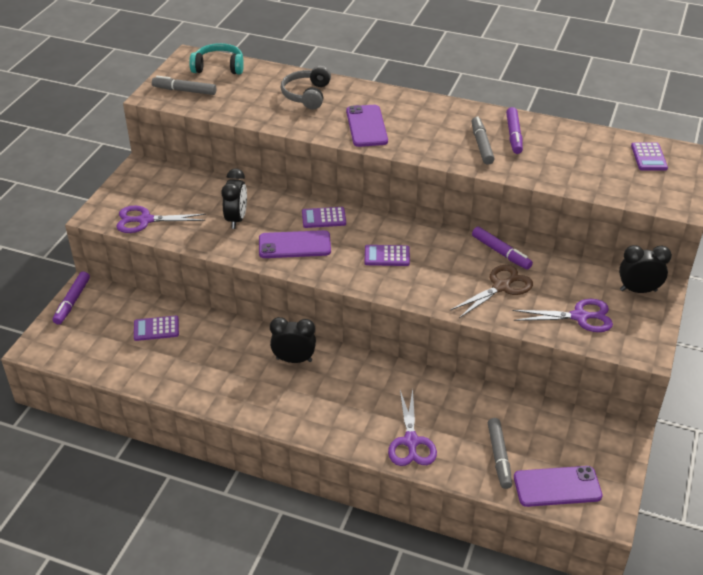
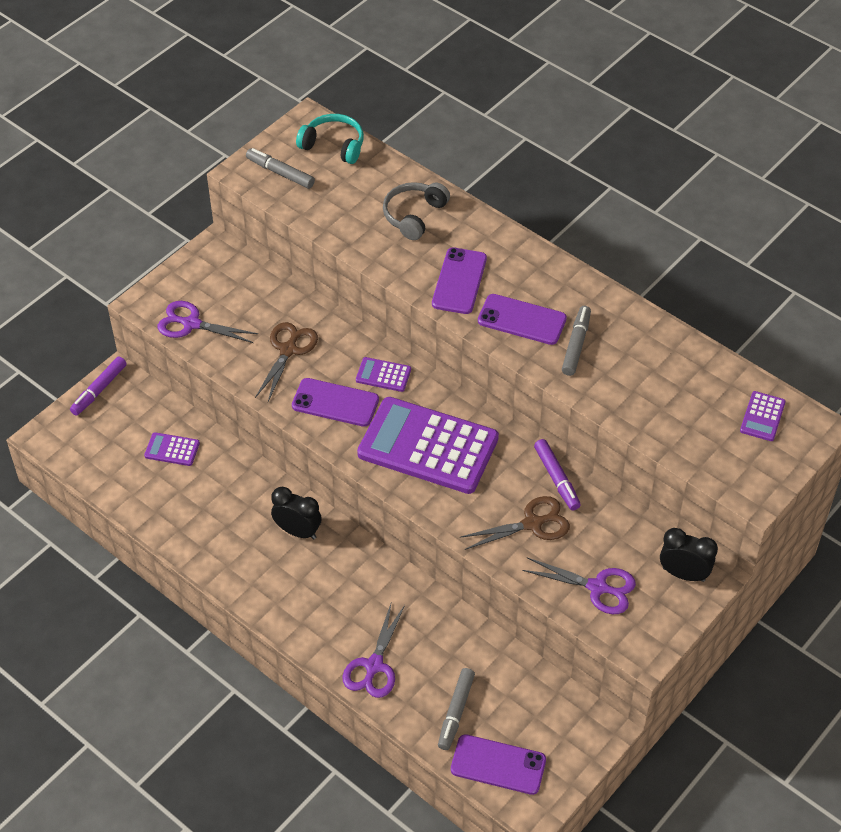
camera: 20 degrees right, 10 degrees up
black clock [221,169,247,229] -> brown scissors [255,322,318,401]
purple calculator [365,245,410,266] -> purple calculator [357,397,499,494], size x2.41
purple marker [506,107,523,154] -> none
none -> purple phone [478,294,567,345]

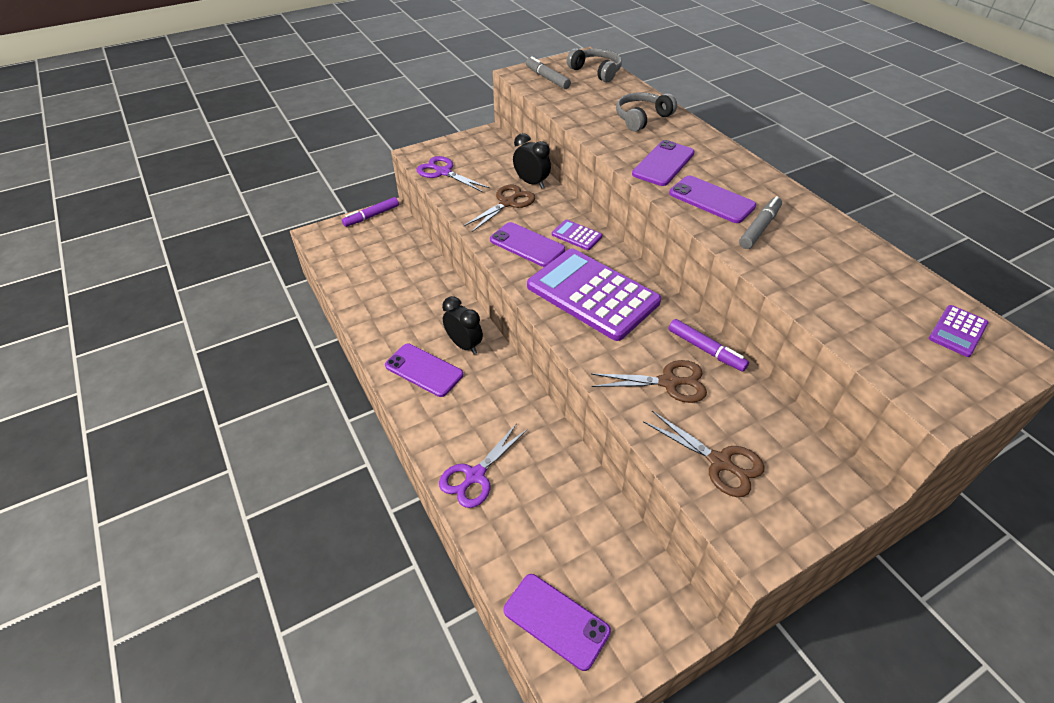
camera: 20 degrees right, 5 degrees down
purple calculator [144,432,200,466] -> none
turquoise headphones [296,114,364,164] -> grey headphones [567,48,622,82]
grey marker [438,668,475,750] -> none
purple scissors [522,558,636,614] -> brown scissors [643,411,765,497]
purple marker [534,439,581,510] -> purple marker turned 45 degrees counterclockwise [669,319,749,372]
black clock [660,528,718,582] -> black clock moved to [513,133,551,189]
none -> purple phone [385,344,463,397]

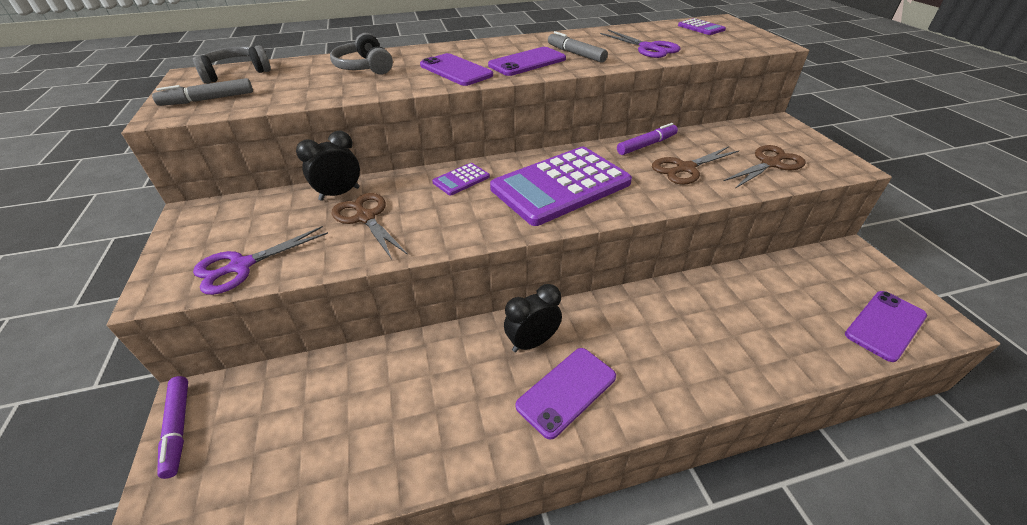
camera: 75 degrees left, 5 degrees down
purple scissors [439,423,528,508] -> purple scissors moved to [600,30,680,58]
purple phone [490,222,565,267] -> none
brown scissors [591,360,707,403] -> brown scissors turned 135 degrees counterclockwise [652,146,739,185]

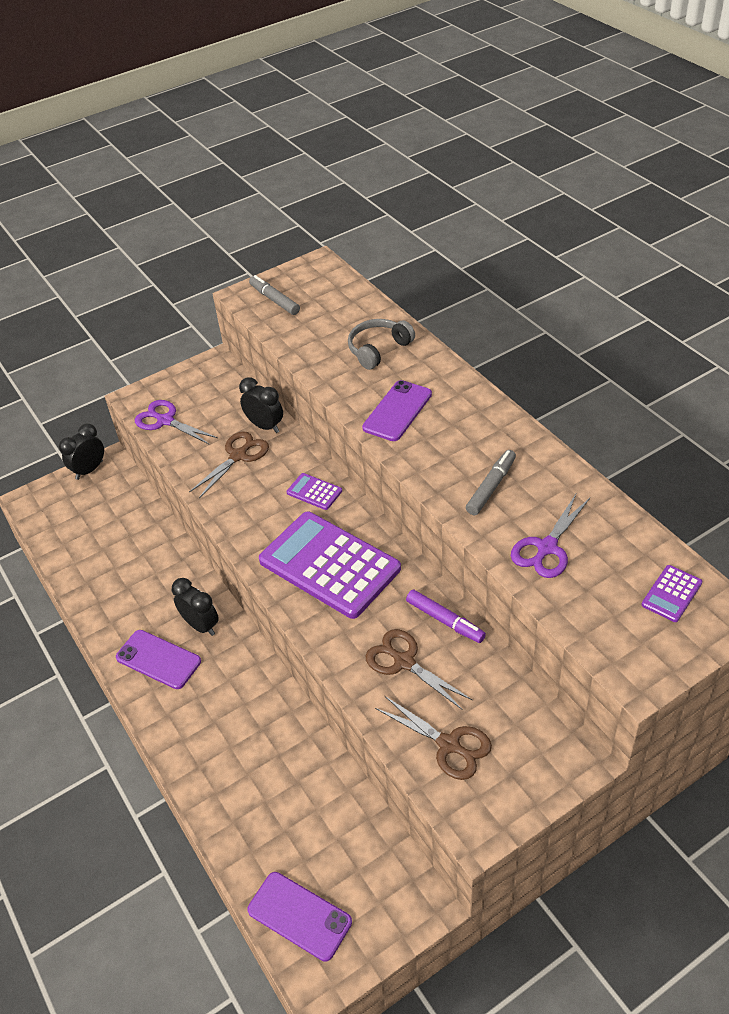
camera: 75 degrees right, 5 degrees up
purple marker [157,376,188,479] -> black clock [59,423,104,480]
grey headphones [193,45,271,84] -> none
purple phone [488,47,566,76] -> none

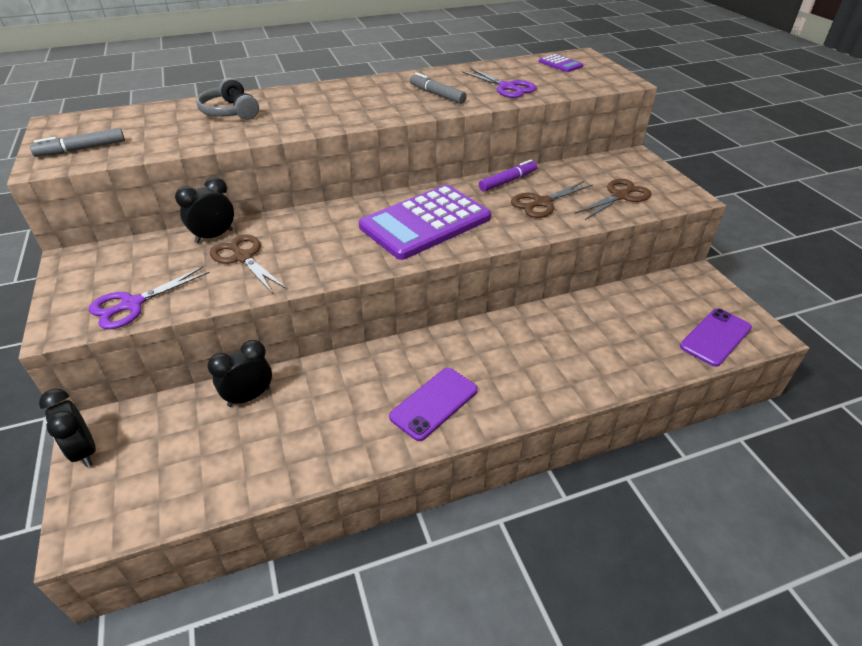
camera: 80 degrees left, 5 degrees down
black clock [172,578,219,636] -> black clock moved to [207,340,272,407]
purple calculator [287,473,342,510] -> none
purple phone [362,380,432,441] -> none

